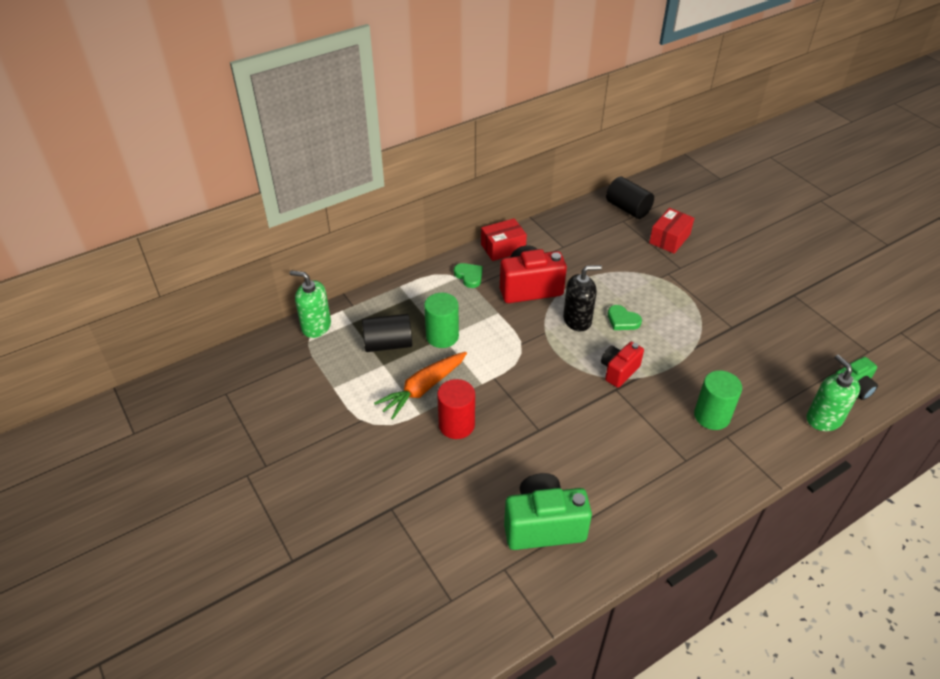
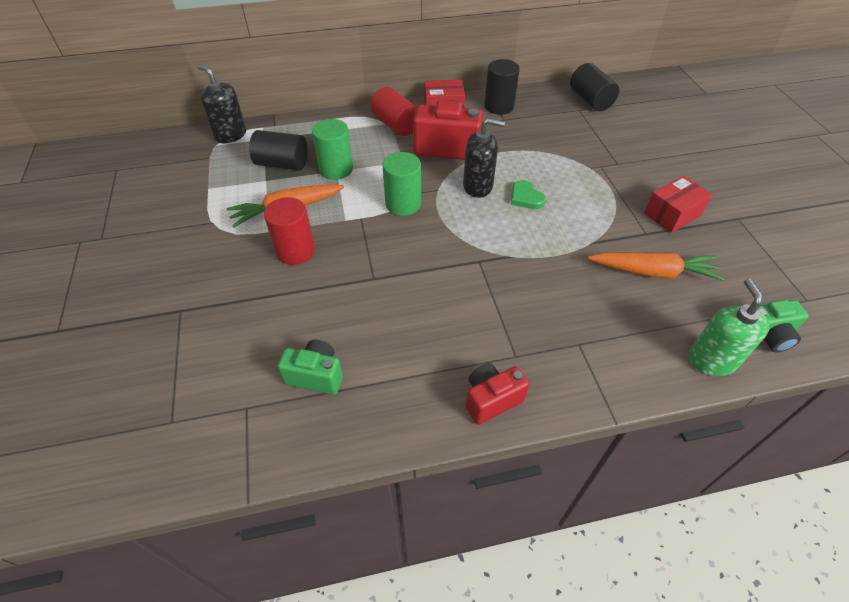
camera: 20 degrees right, 5 degrees up
green soap dispenser [290,270,331,338] -> black soap dispenser [197,64,246,144]
green heart [454,263,483,288] -> red cylinder [370,87,417,136]
green camera [504,473,592,550] -> green camera [277,340,343,395], size x0.61
red camera [601,342,644,388] -> red camera moved to [466,363,529,425]
red box [649,208,694,254] -> red box moved to [644,176,713,233]
green cylinder [694,370,742,430] -> green cylinder moved to [383,152,421,216]
none -> black cylinder [484,59,520,115]
none -> orange carrot [588,252,725,281]

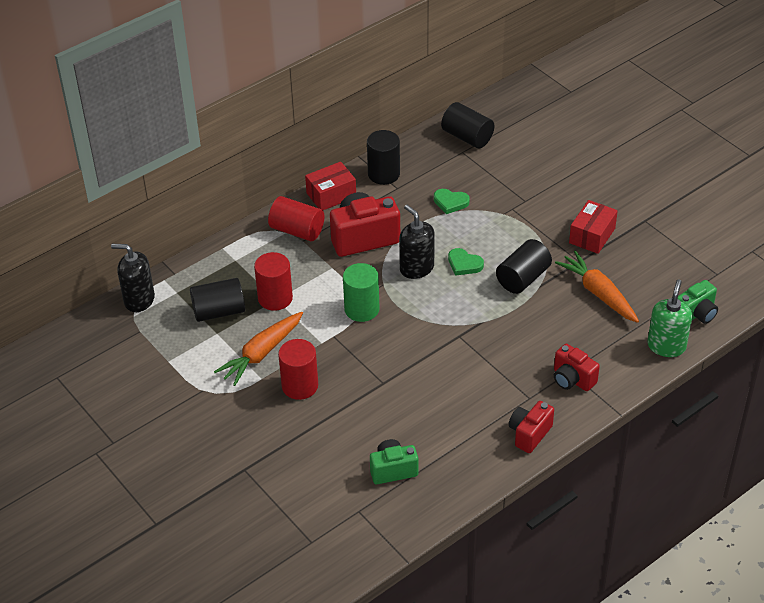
camera: 25 degrees left, 5 degrees down
green cylinder [312,119,353,180] -> red cylinder [254,252,293,311]
black soap dispenser [463,118,505,198] -> black soap dispenser turned 105 degrees counterclockwise [399,205,435,279]
orange carrot [588,252,725,281] -> orange carrot turned 105 degrees counterclockwise [555,251,639,323]
green soap dispenser [689,279,769,376] -> green soap dispenser turned 45 degrees clockwise [647,280,692,357]
none -> green heart [434,189,470,214]
none -> black cylinder [496,239,552,294]
none -> red camera [554,344,600,391]

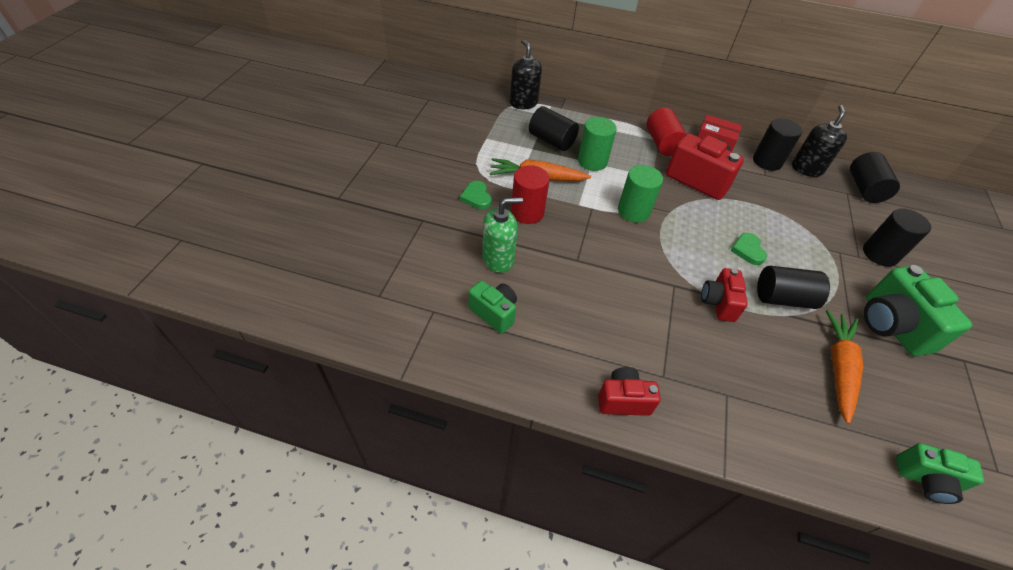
camera: 50 degrees right, 5 degrees up
red cylinder [254,252,293,311] -> green cylinder [578,117,617,171]
black soap dispenser [399,205,435,279] -> black soap dispenser moved to [792,105,847,177]
green heart [434,189,470,214] -> green heart moved to [460,181,492,210]
red camera [554,344,600,391] -> red camera moved to [701,268,748,322]
red box [569,200,618,254] -> green camera [864,265,972,357]
green soap dispenser [647,280,692,357] -> green soap dispenser moved to [482,197,523,273]
none -> black cylinder [863,208,931,267]

